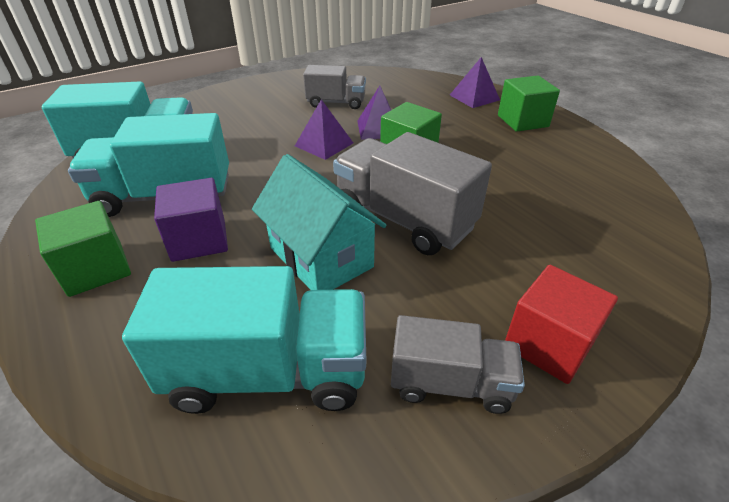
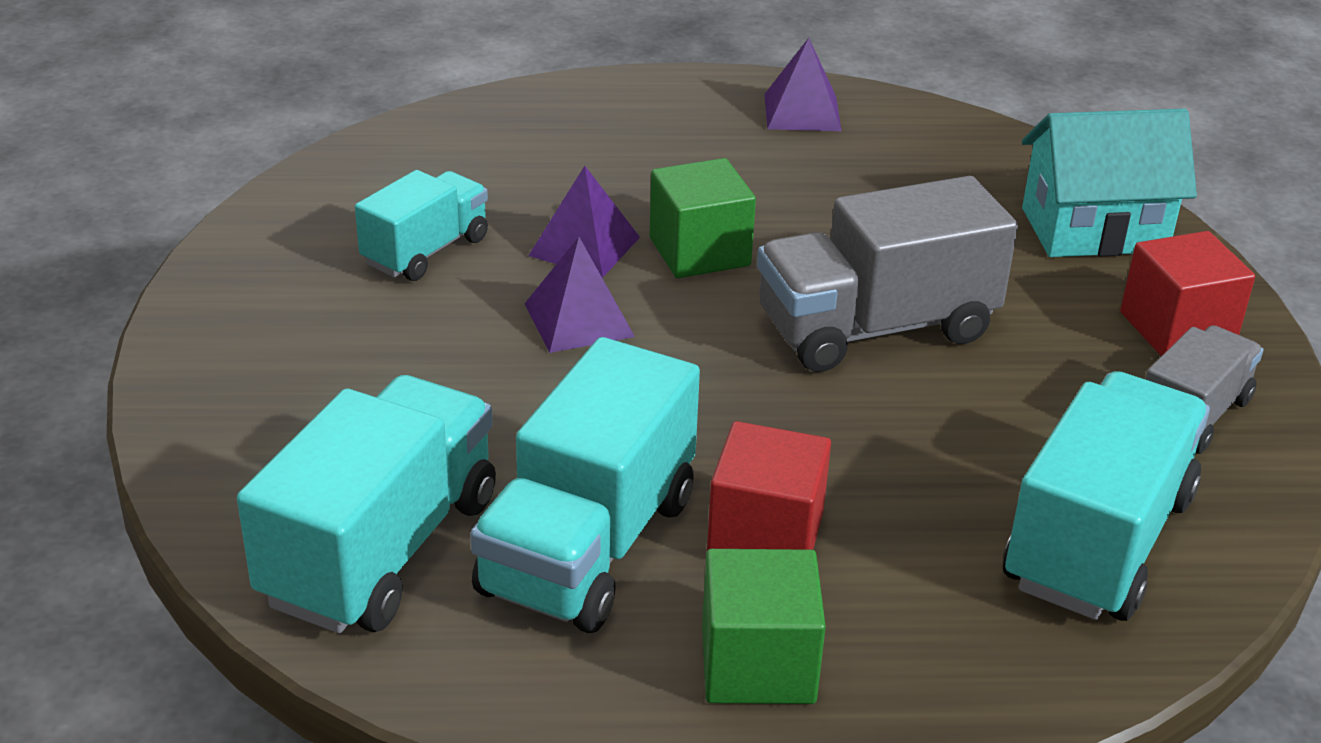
camera: 60 degrees left, 5 degrees down
purple cube [154,178,228,262] -> red cube [707,421,831,550]
turquoise house [252,154,387,290] -> turquoise house moved to [1022,109,1197,257]
grey truck [303,65,366,109] -> turquoise truck [355,170,488,281]
purple pyramid [450,57,500,108] -> purple pyramid moved to [764,38,841,131]
green cube [498,75,560,132] -> none

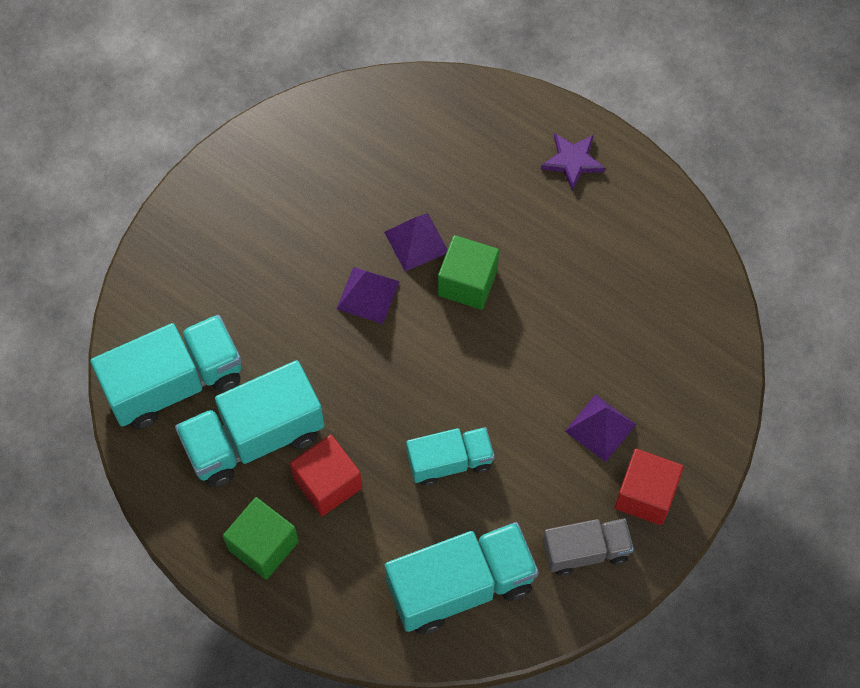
camera: 40 degrees right, 30 degrees up
turquoise truck [355,170,488,281] -> turquoise truck moved to [406,427,495,486]
grey truck [757,176,1018,372] -> none
purple pyramid [764,38,841,131] -> purple pyramid moved to [565,394,637,462]
turquoise house [1022,109,1197,257] -> none
none -> purple star [541,133,605,191]

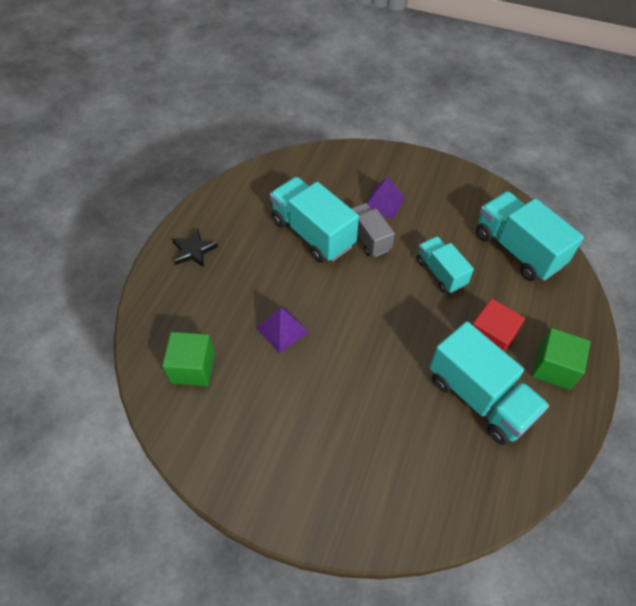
camera: 105 degrees left, 10 degrees down
turquoise truck [90,315,242,429] -> turquoise truck moved to [270,177,359,263]
purple pyramid [337,267,400,324] -> none
green cube [438,235,499,310] -> green cube moved to [162,332,215,386]
purple star [541,133,605,191] -> black star [172,229,218,267]
grey truck [543,518,634,576] -> grey truck moved to [351,203,395,257]
red cube [614,449,684,525] -> none

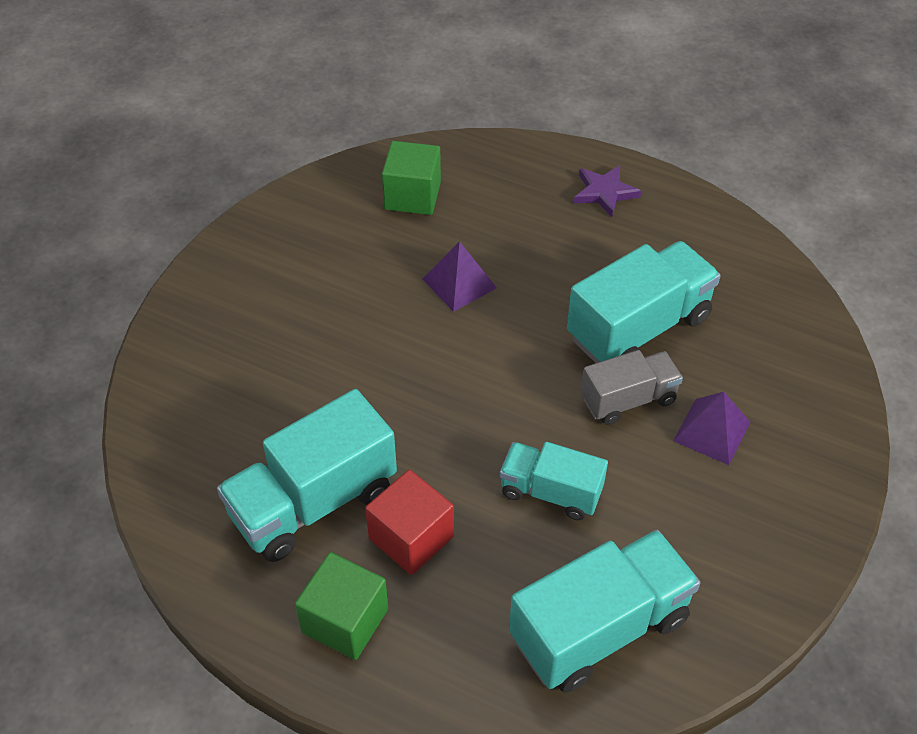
camera: 95 degrees right, 5 degrees down
black star [172,229,218,267] -> purple star [574,165,641,217]
turquoise truck [417,236,474,293] -> turquoise truck turned 135 degrees counterclockwise [500,442,608,520]

